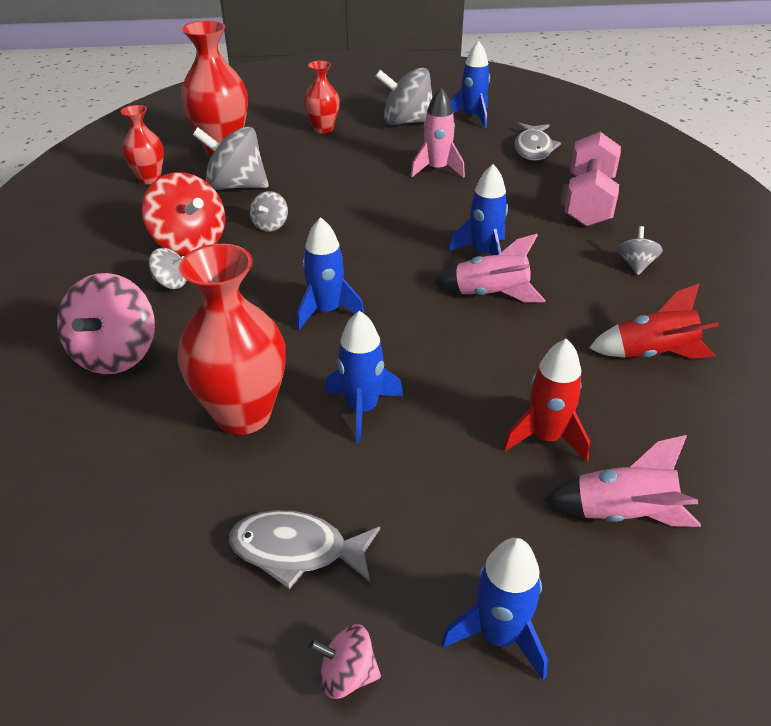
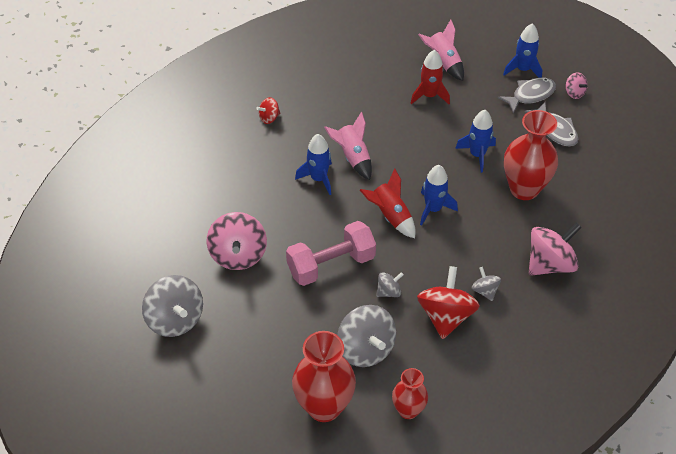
camera: 130 degrees left, 10 degrees up
red vase [304,61,340,134] -> none
pink rocket [411,87,465,178] -> pink spinning top [207,212,267,270]
blue rocket [450,41,490,128] -> none
grey fish [514,123,561,161] -> grey fish moved to [498,78,556,113]
pink dumbbell [564,132,621,227] -> pink dumbbell moved to [286,221,376,286]
red rocket [589,284,719,359] -> red rocket moved to [360,169,416,238]
grey spinning top [617,226,663,275] -> red spinning top [256,97,280,124]

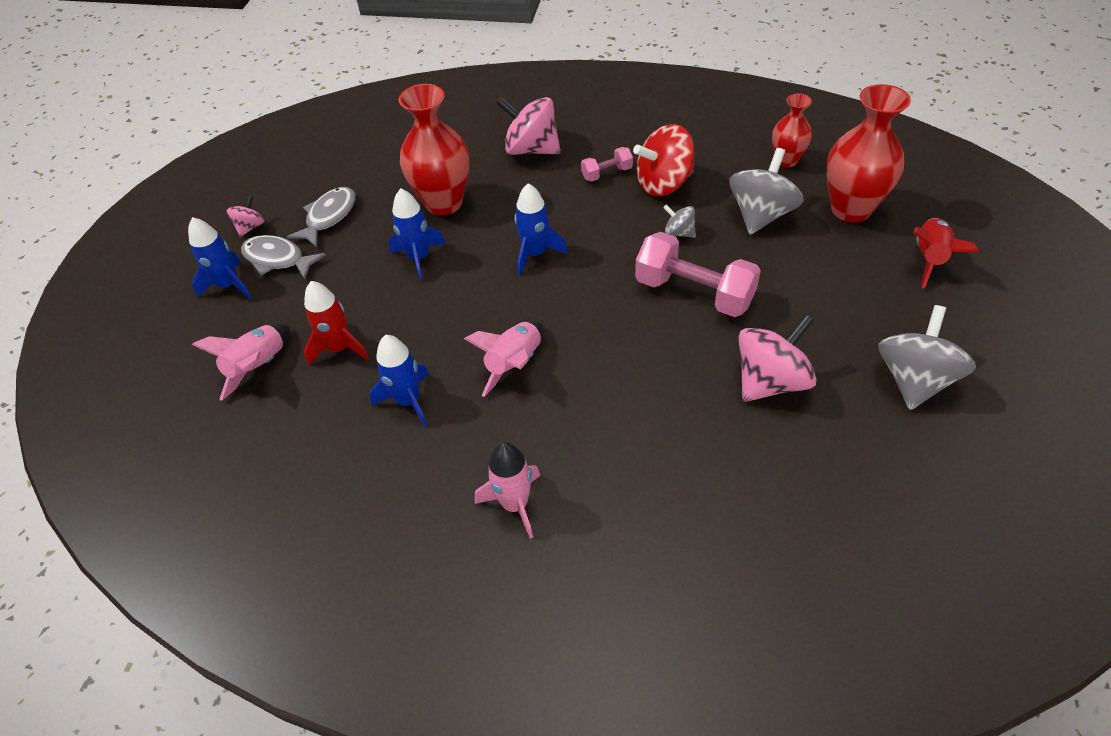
camera: 120 degrees left, 0 degrees up
red spinning top [256,97,280,124] -> pink rocket [475,442,541,539]
blue rocket [295,134,332,195] -> blue rocket moved to [370,335,429,427]
red rocket [360,169,416,238] -> red rocket moved to [913,218,979,289]
grey spinning top [472,267,501,301] -> pink dumbbell [581,147,633,182]

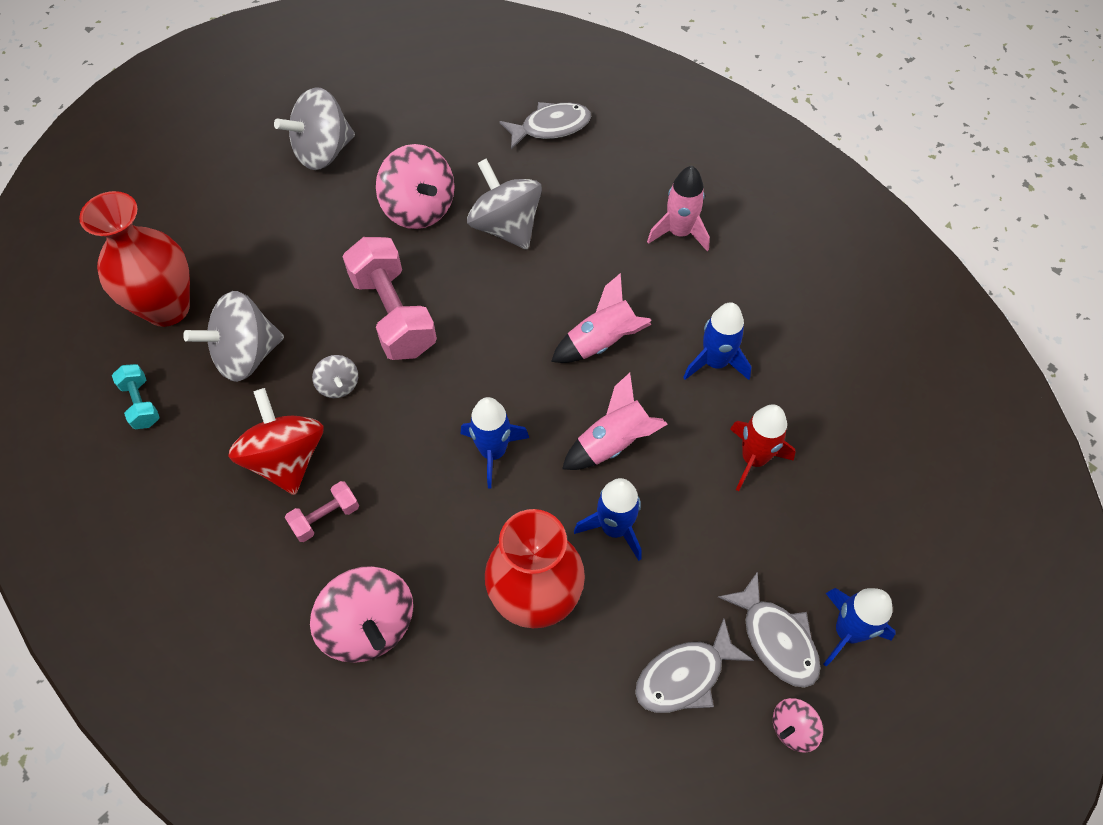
camera: 150 degrees left, 10 degrees up
pink rocket [192,323,290,401] -> pink rocket moved to [562,372,667,470]
pink dumbbell [581,147,633,182] -> pink dumbbell turned 45 degrees counterclockwise [285,481,359,542]
red spinning top [633,124,695,197] -> red spinning top turned 120 degrees counterclockwise [229,388,324,495]
pink spinning top [739,314,817,402] -> pink spinning top turned 120 degrees counterclockwise [376,144,455,229]
red vase [772,93,812,168] -> turquoise dumbbell [112,364,160,429]
red rocket [913,218,979,289] -> none
none -> grey spinning top [467,158,542,250]
none -> grey fish [499,102,591,150]

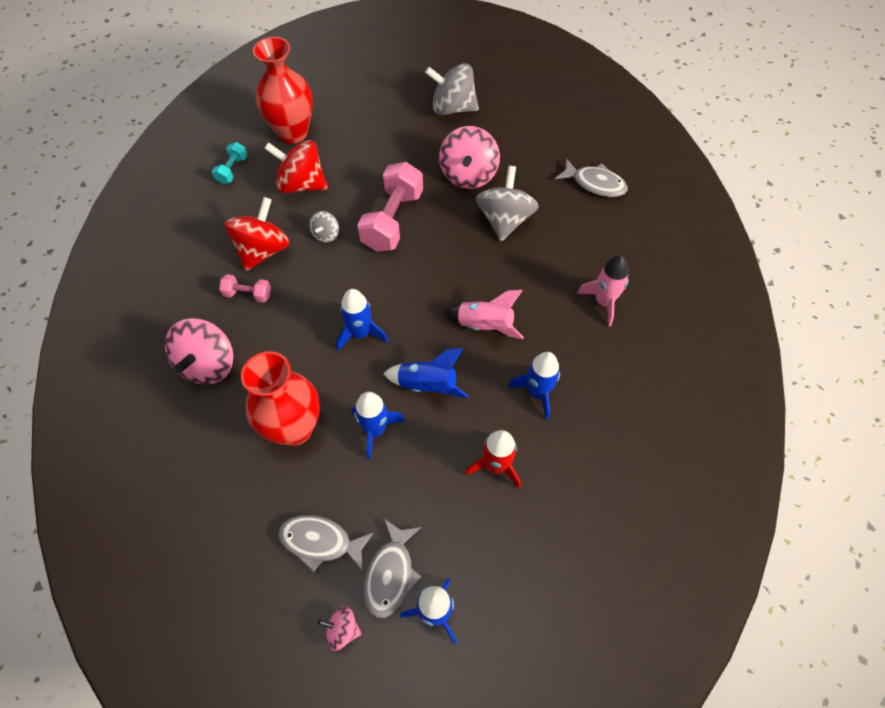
camera: 45 degrees right, 0 degrees up
grey spinning top [183,291,284,382] -> red spinning top [264,140,327,194]
pink rocket [562,372,667,470] -> blue rocket [383,348,468,398]

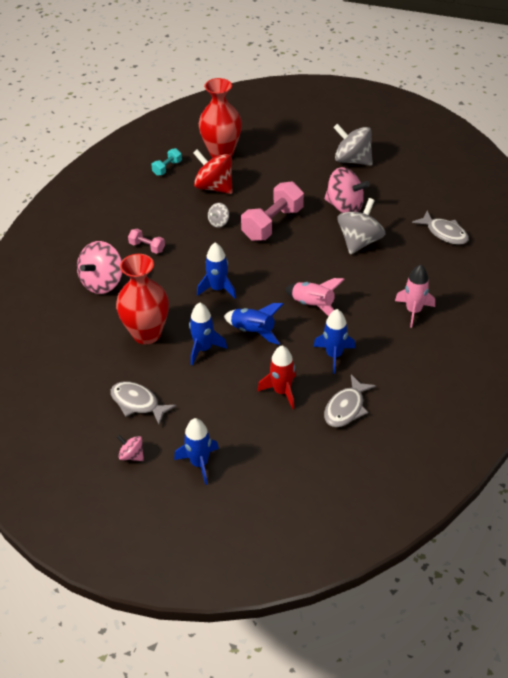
camera: 20 degrees right, 15 degrees down
red spinning top [224,197,289,271] -> none
grey fish [364,519,422,618] -> grey fish moved to [324,375,376,427]
pink spinning top [439,126,500,189] -> pink spinning top turned 90 degrees counterclockwise [324,167,370,213]

